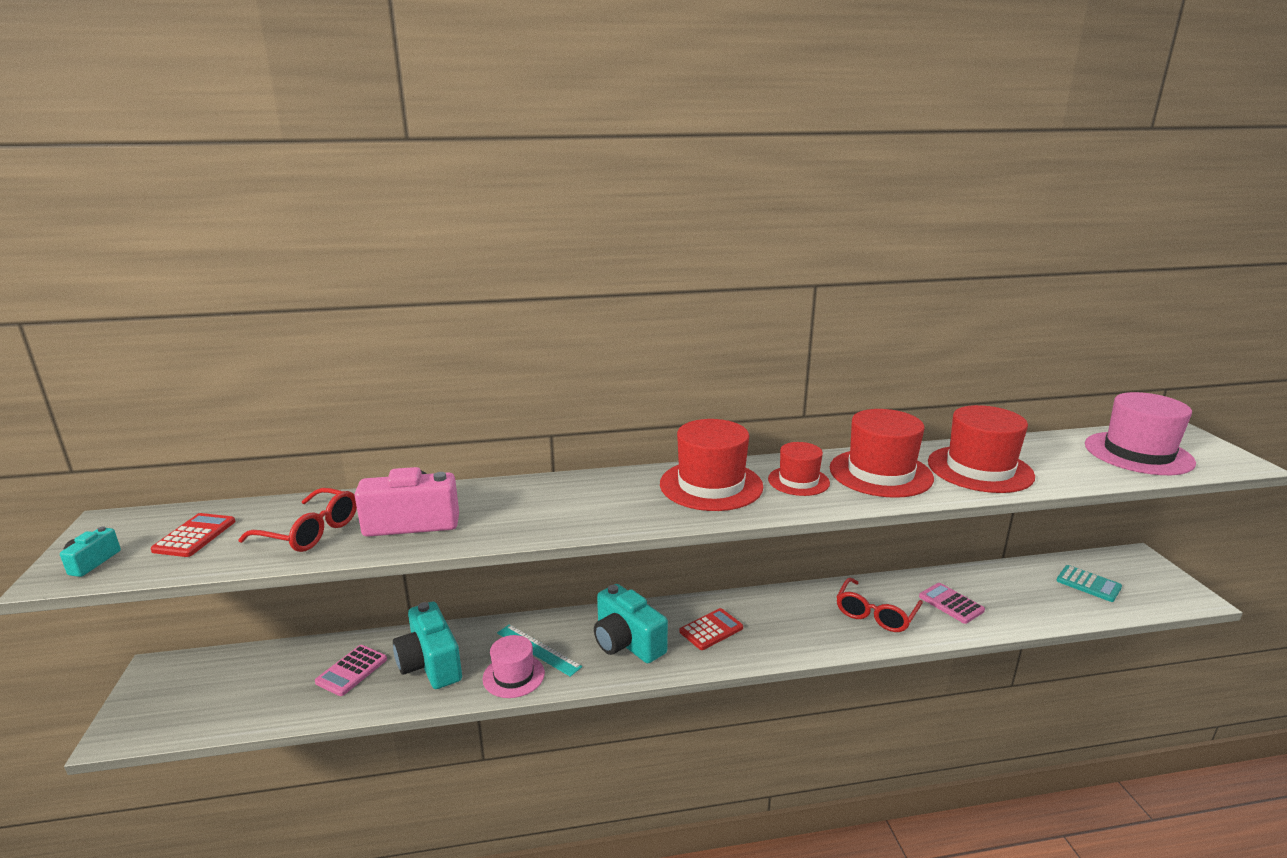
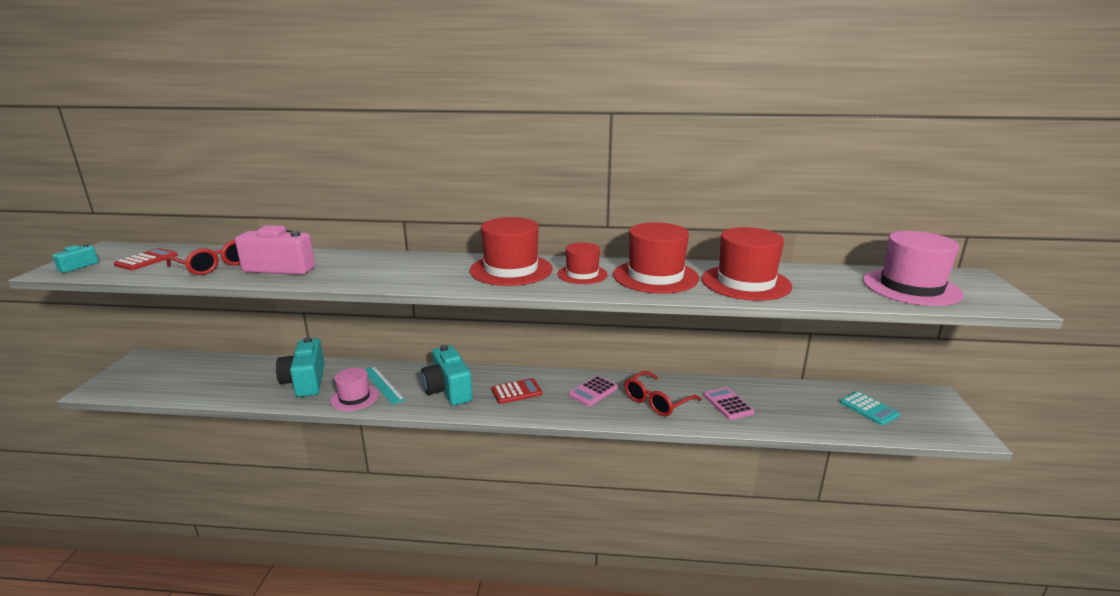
camera: 15 degrees right, 0 degrees up
pink calculator [315,645,387,696] -> pink calculator moved to [569,376,618,406]

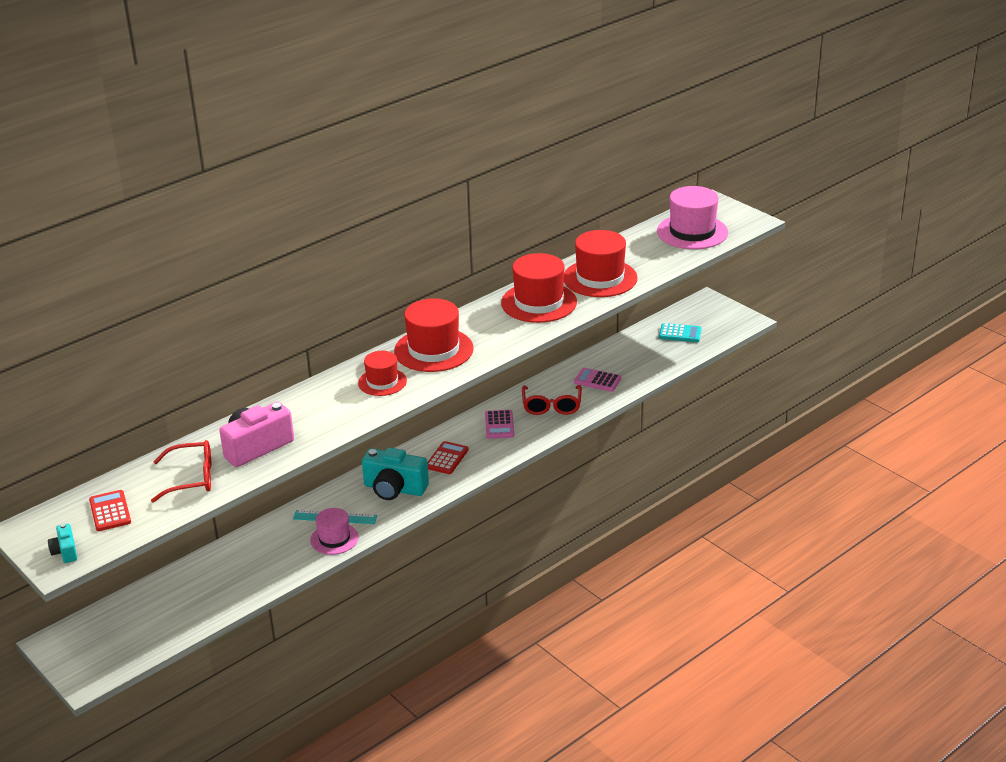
camera: 45 degrees left, 10 degrees up
turquoise camera [276,337,325,397] -> none
red hat [557,242,608,284] -> red hat moved to [358,351,407,396]

